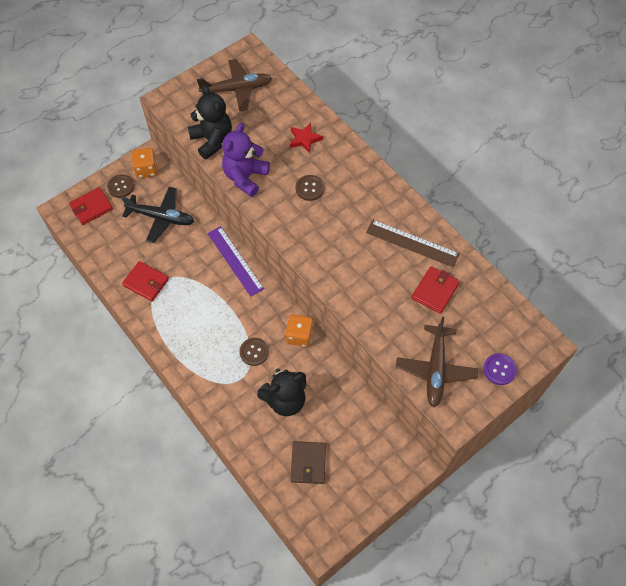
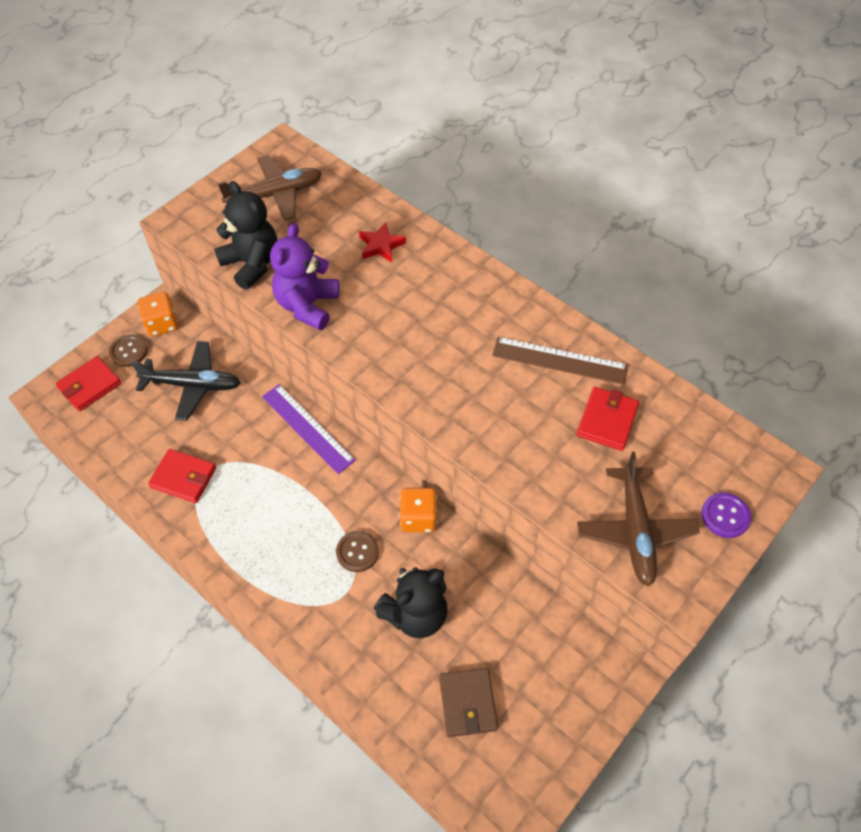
camera: 10 degrees left, 5 degrees down
brown button [296,175,324,201] -> none

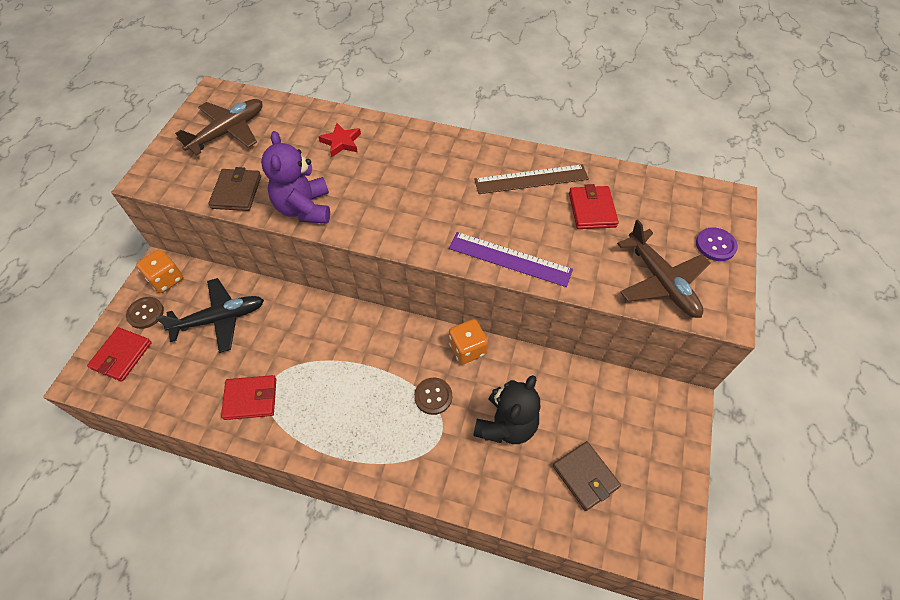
camera: 25 degrees left, 0 degrees up
black teddy bear [214,181,277,290] -> brown wallet [208,167,261,211]
purple ruler [262,384,356,474] -> purple ruler moved to [449,232,573,287]

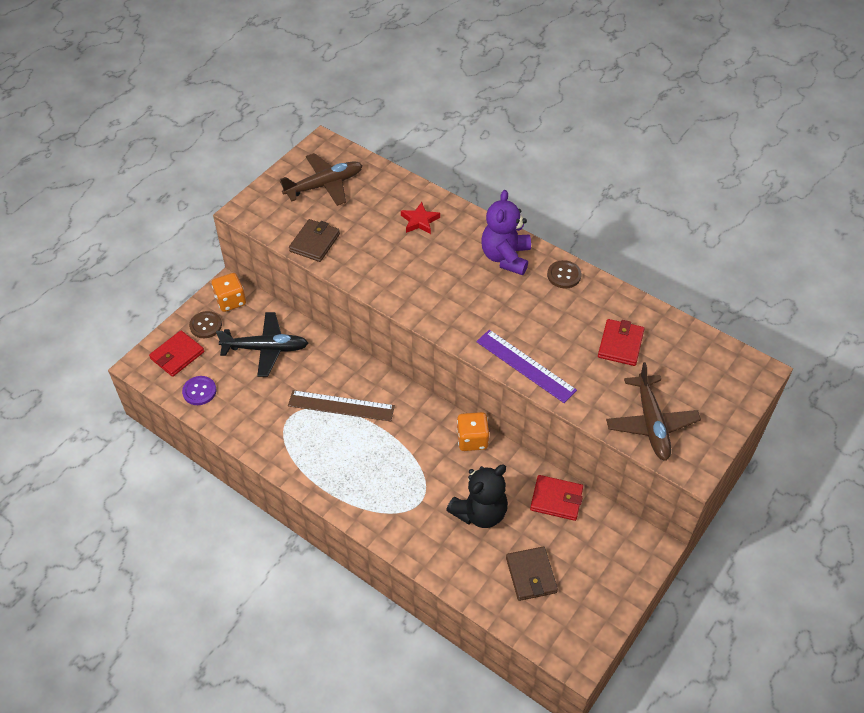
camera: 20 degrees right, 5 degrees down
red wallet [221,375,276,420] -> red wallet moved to [530,475,583,521]
purple teddy bear [261,131,330,224] -> purple teddy bear moved to [481,190,531,275]
brown button [414,378,452,415] -> brown button moved to [547,260,581,289]
brown ruler [474,164,589,194] -> brown ruler moved to [288,390,395,422]
purple button [696,227,738,261] -> purple button moved to [182,376,216,405]

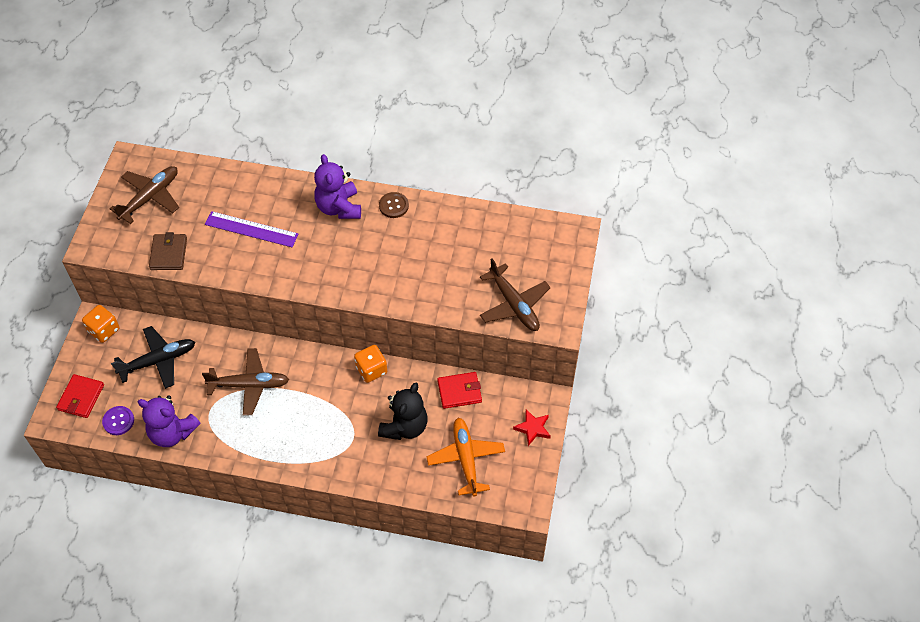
camera: 25 degrees left, 5 degrees up
brown button [189,311,222,338] -> none
brown ruler [288,390,395,422] -> brown plane [202,348,289,416]
red star [401,202,440,234] -> red star moved to [513,410,551,446]
purple ruler [476,330,577,403] -> purple ruler moved to [205,211,298,247]
brown wallet [506,547,558,601] -> orange plane [426,418,505,497]
red wallet [598,319,644,366] -> none
none -> purple teddy bear [138,395,200,447]

